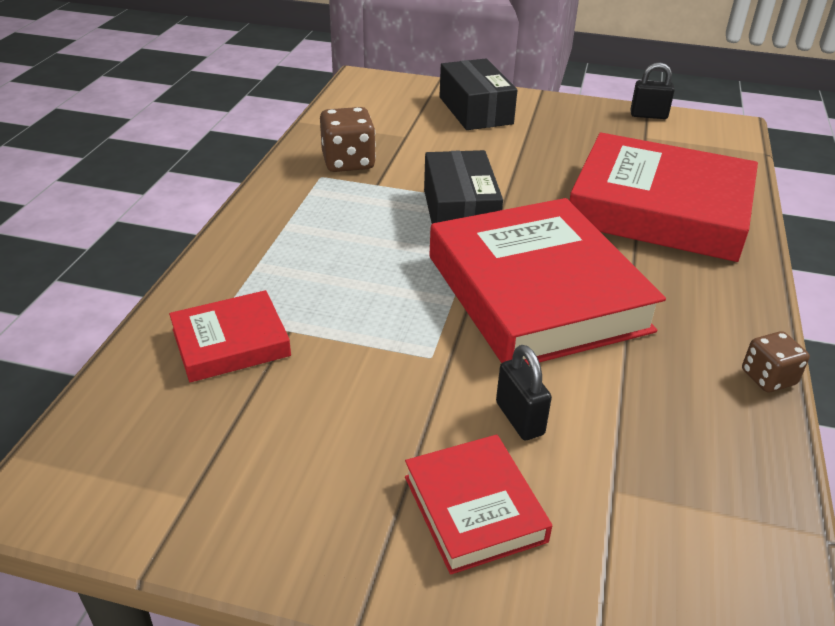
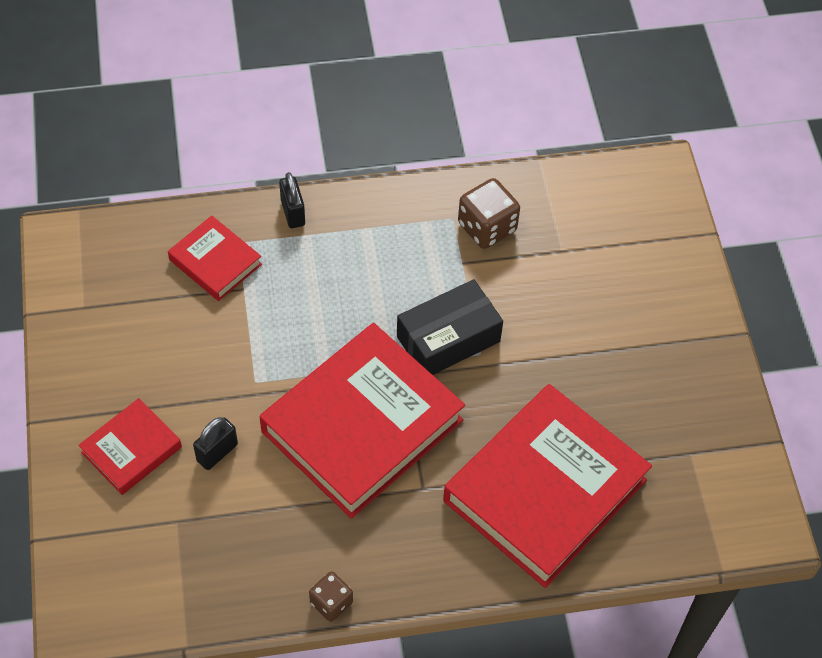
camera: 65 degrees right, 20 degrees up
black box [439,59,517,130] -> none
red book [569,132,758,262] -> red book turned 45 degrees clockwise [443,384,652,588]
black padlock [630,62,675,119] -> black padlock moved to [279,172,305,228]

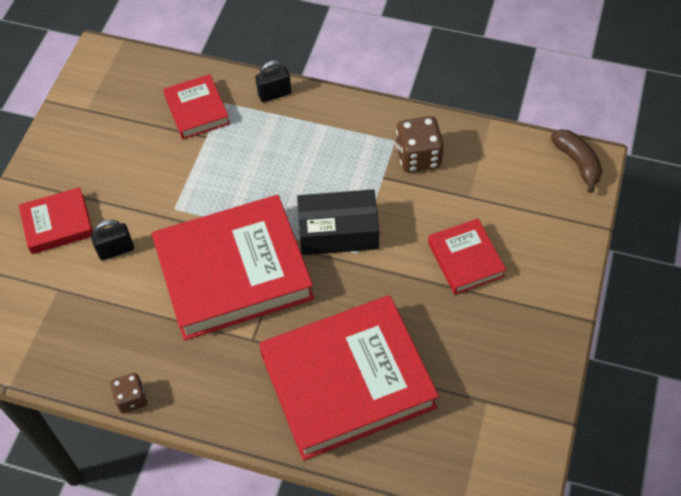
camera: 30 degrees right, 0 degrees up
black padlock [279,172,305,228] -> black padlock turned 60 degrees clockwise [255,60,291,102]
none -> red book [428,219,506,295]
none -> brown banana [550,129,602,193]

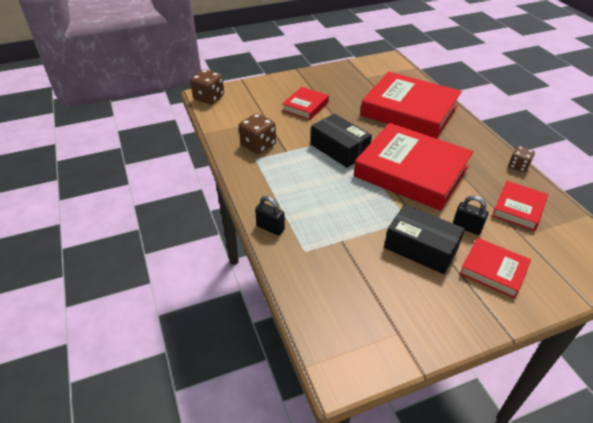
camera: 130 degrees left, 15 degrees down
red book [163,74,230,139] -> red book moved to [492,181,548,231]
brown banana [550,129,602,193] -> brown dice [190,69,224,104]
none -> black box [384,204,465,274]

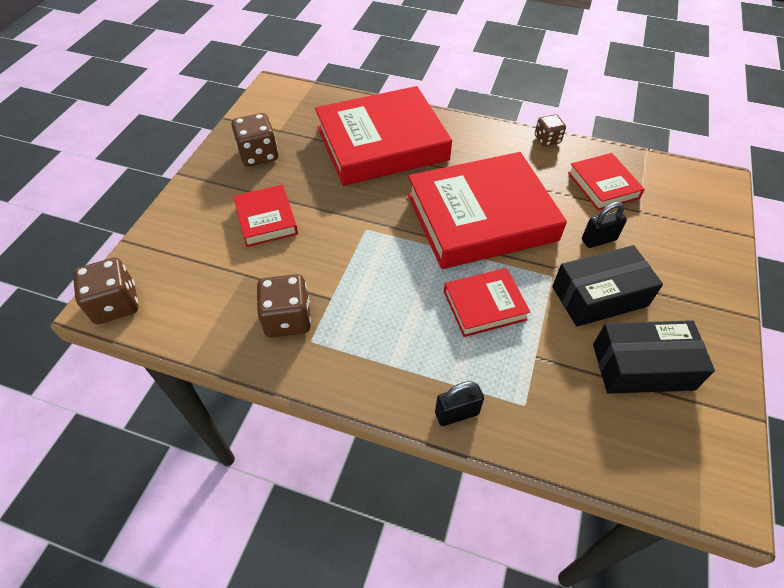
camera: 50 degrees left, 10 degrees up
black box [311,114,372,168] -> black box moved to [593,320,715,394]
red book [459,238,531,299] -> red book moved to [444,268,531,337]
none -> brown dice [231,113,278,166]

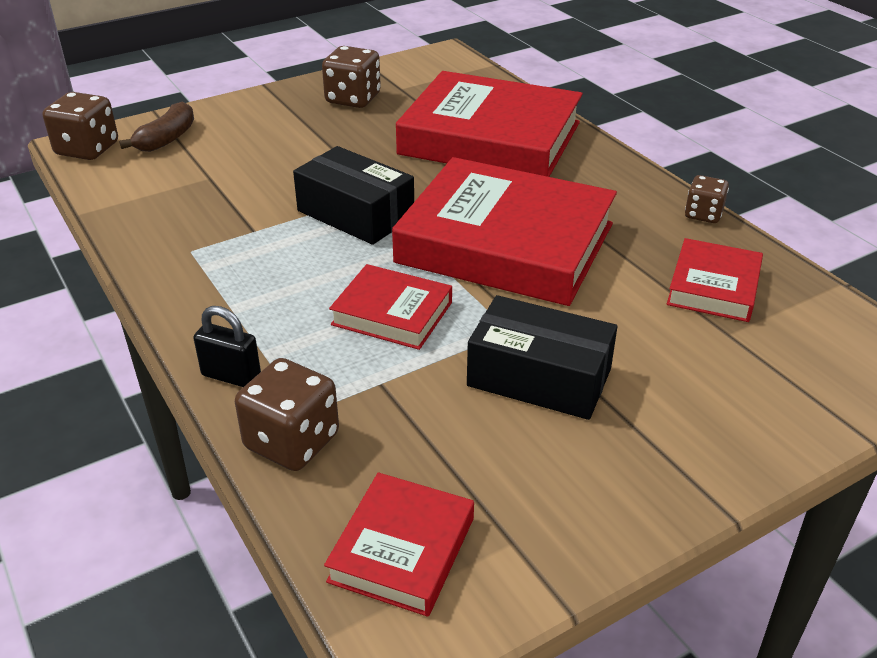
camera: 40 degrees right, 15 degrees down
red book [233,185,298,247] -> red book moved to [324,472,474,617]
brown dice [257,274,311,338] -> brown dice moved to [235,358,339,471]
black padlock [582,202,627,248] -> none
black box [593,320,715,394] -> black box moved to [293,146,414,245]
none -> brown banana [119,101,194,152]

